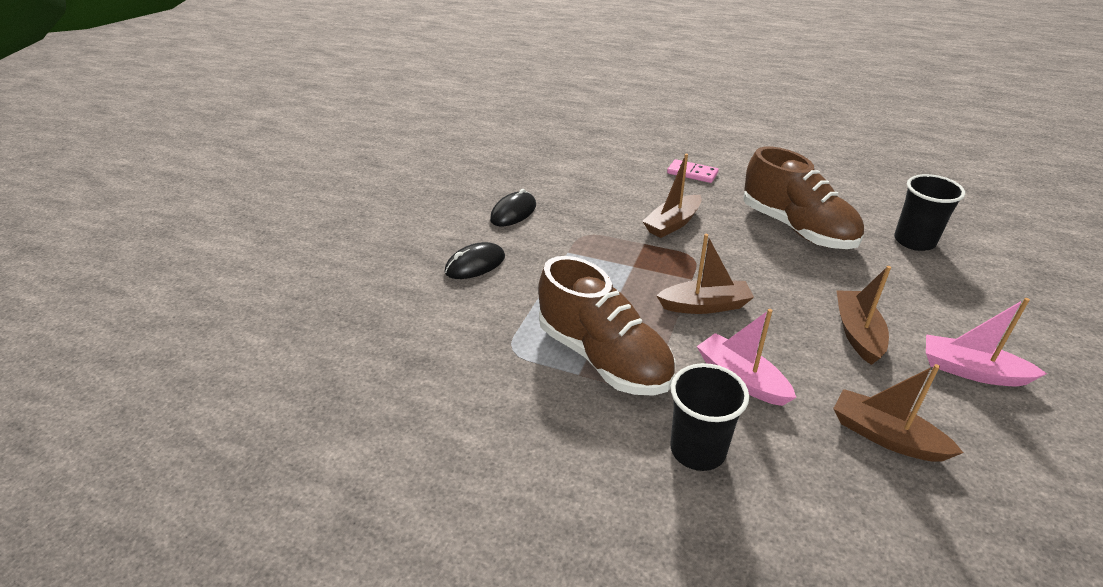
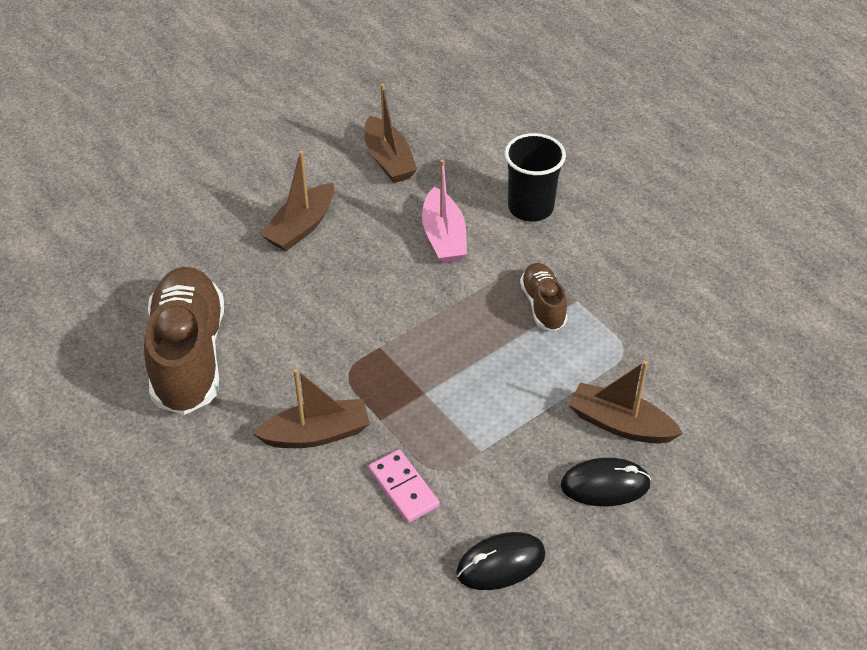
camera: 150 degrees left, 10 degrees up
brown shoe [538,256,675,396] -> brown shoe [520,263,568,331], size x0.50
brown boat [656,234,754,314] -> brown boat moved to [569,361,683,444]
pink domino [667,159,719,183] -> pink domino moved to [369,450,439,523]
black cup [894,174,965,251] -> none
pink boat [926,298,1047,386] -> none

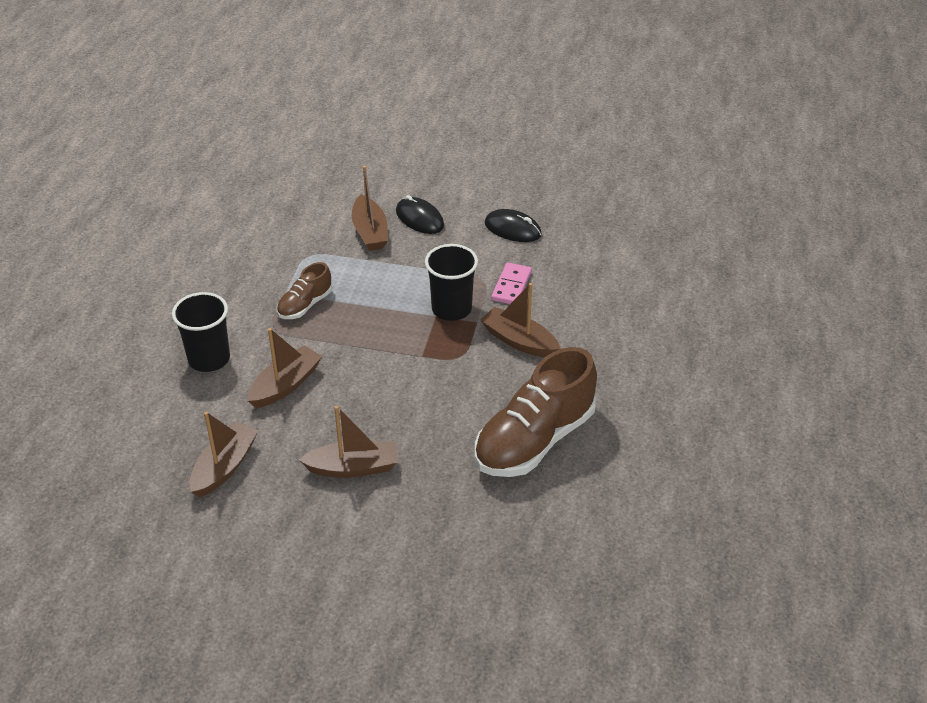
camera: 130 degrees left, 5 degrees down
pink boat [422,159,467,264] -> brown boat [247,328,323,408]
none -> black cup [425,244,478,321]

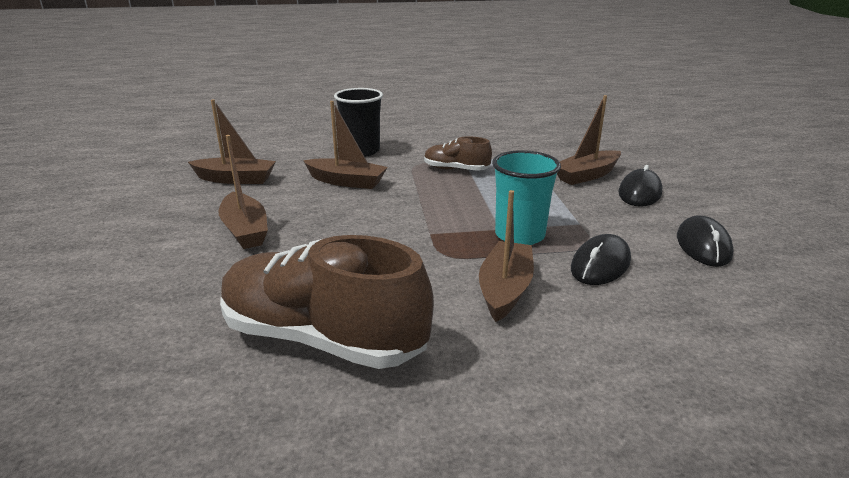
camera: 70 degrees right, 15 degrees down
black cup [425,244,478,321] -> turquoise cup [492,150,561,245]
pink domino [491,262,532,304] -> black mouse [571,234,631,285]

